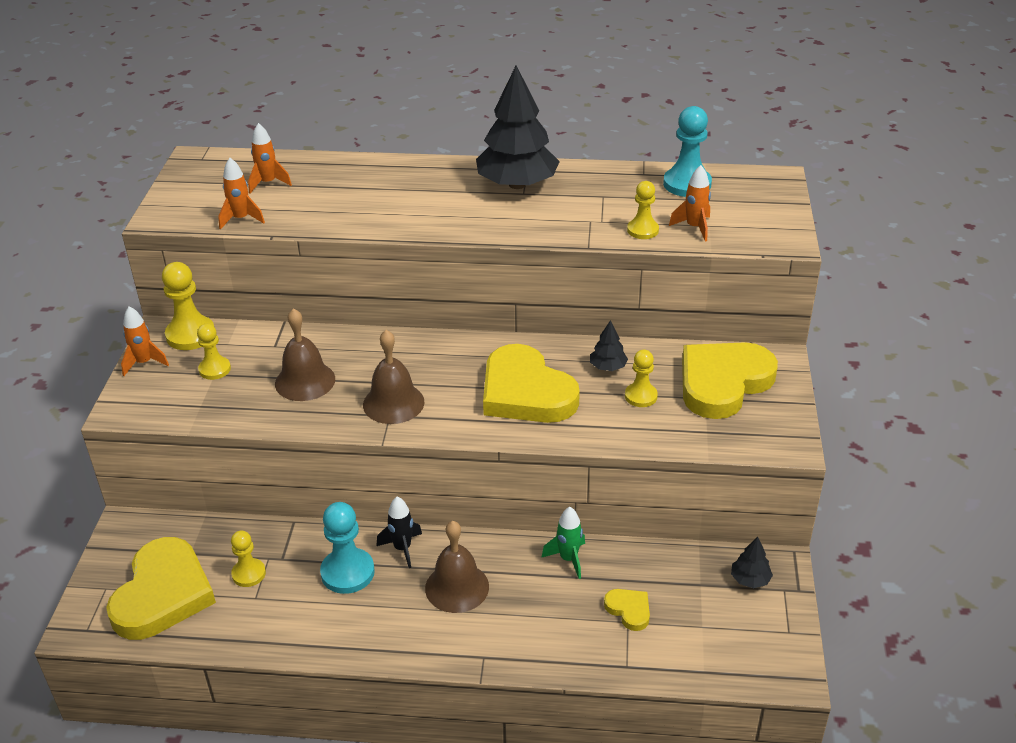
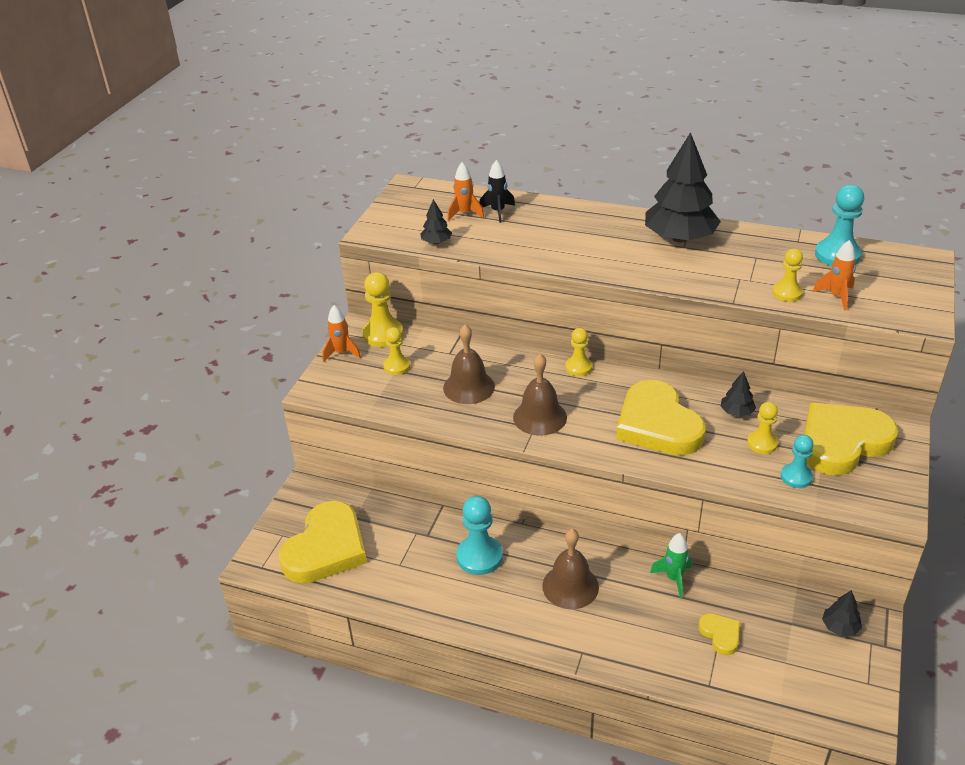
camera: 15 degrees right, 0 degrees up
orange rocket [218,158,265,230] -> black tree [420,199,452,244]
yellow pawn [231,531,266,587] -> yellow pawn moved to [565,328,592,376]
black rocket [376,496,422,568] -> black rocket moved to [480,160,515,223]
none -> turquoise pawn [781,435,814,488]

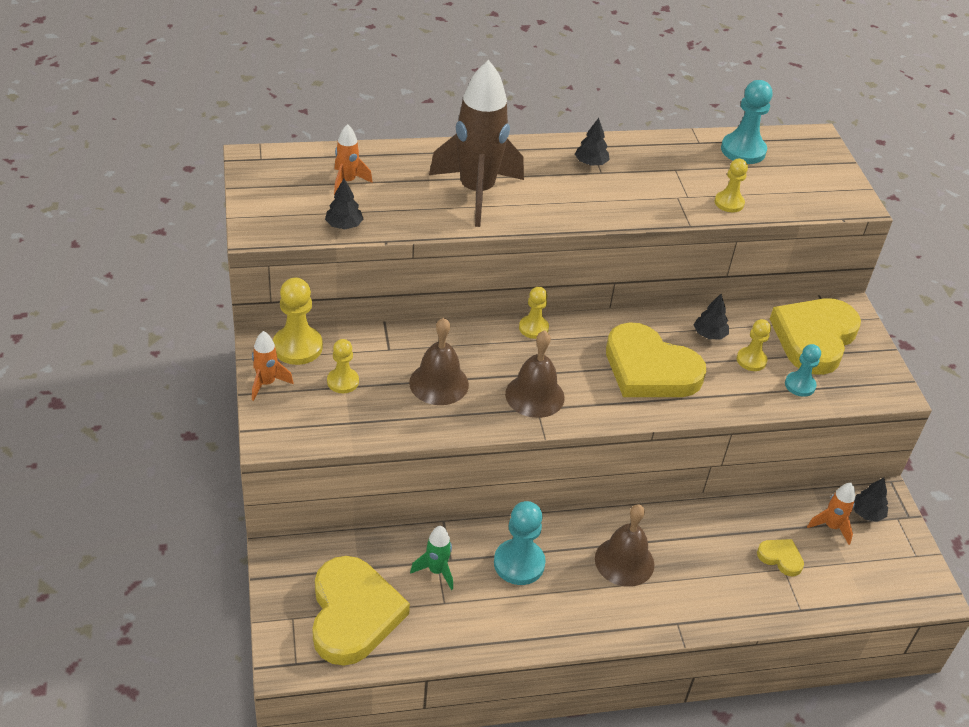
camera: 35 degrees left, 5 degrees up
black rocket [480,160,515,223] -> none
black tree [645,132,721,243] -> black tree [575,118,610,166], size x0.43
green rocket [650,533,692,598] -> green rocket moved to [410,526,453,590]
orange rocket [812,240,856,311] -> orange rocket moved to [807,483,855,545]
none -> brown rocket [429,60,524,227]

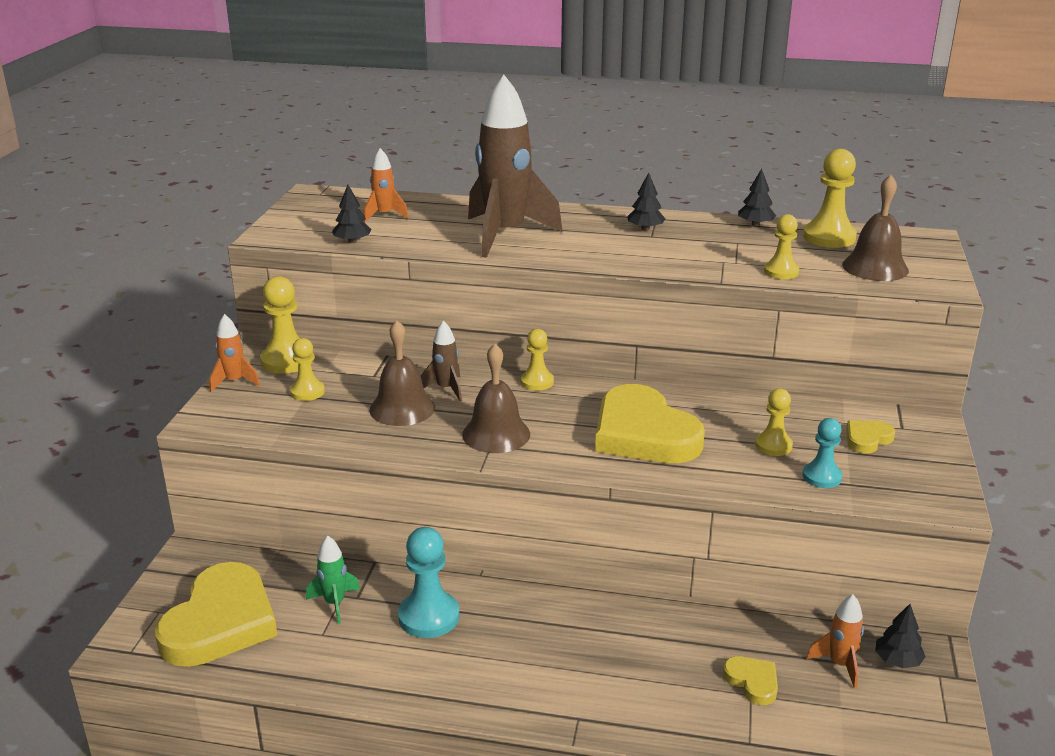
camera: 25 degrees right, 15 degrees down
brown bell [595,504,655,587] -> brown bell moved to [842,175,909,281]
black tree [694,294,729,340] -> black tree moved to [738,169,776,226]
turquoise pawn [721,80,772,164] -> yellow pawn [803,149,857,248]
yellow heart [770,298,861,375] -> yellow heart [846,420,895,454], size x0.44
none -> brown rocket [421,321,462,401]

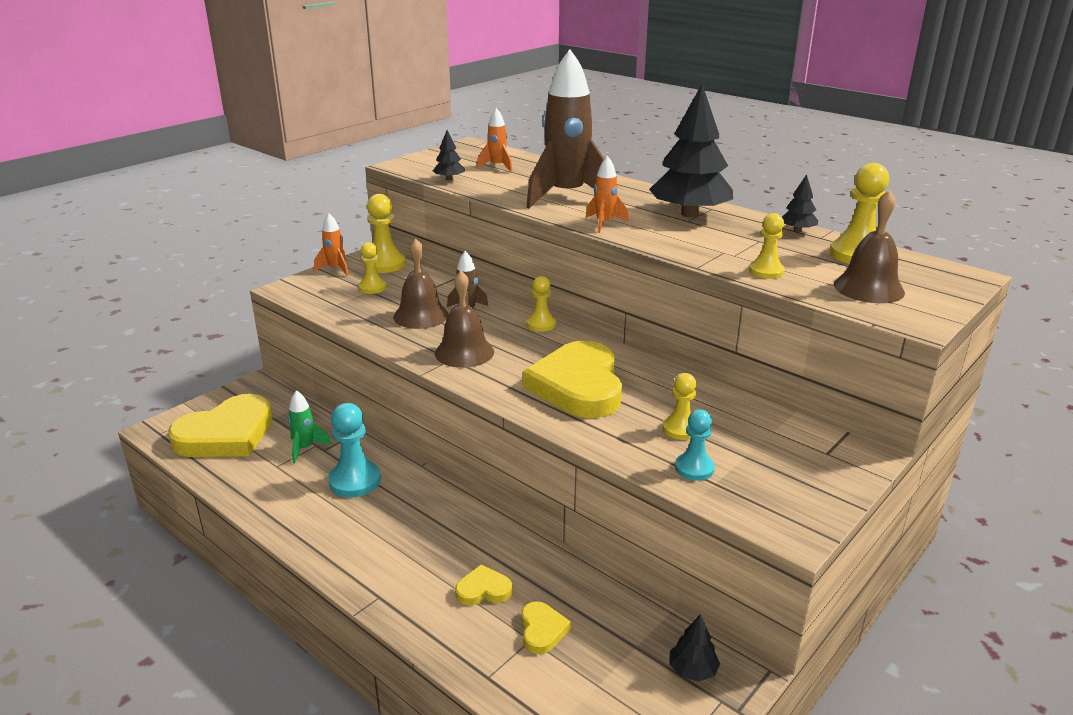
camera: 30 degrees right, 0 degrees up
black tree [627,173,665,231] -> black tree [649,84,733,218], size x2.31
orange rocket [806,594,864,689] -> orange rocket moved to [586,156,629,233]
yellow heart [846,420,895,454] -> yellow heart moved to [455,564,512,605]

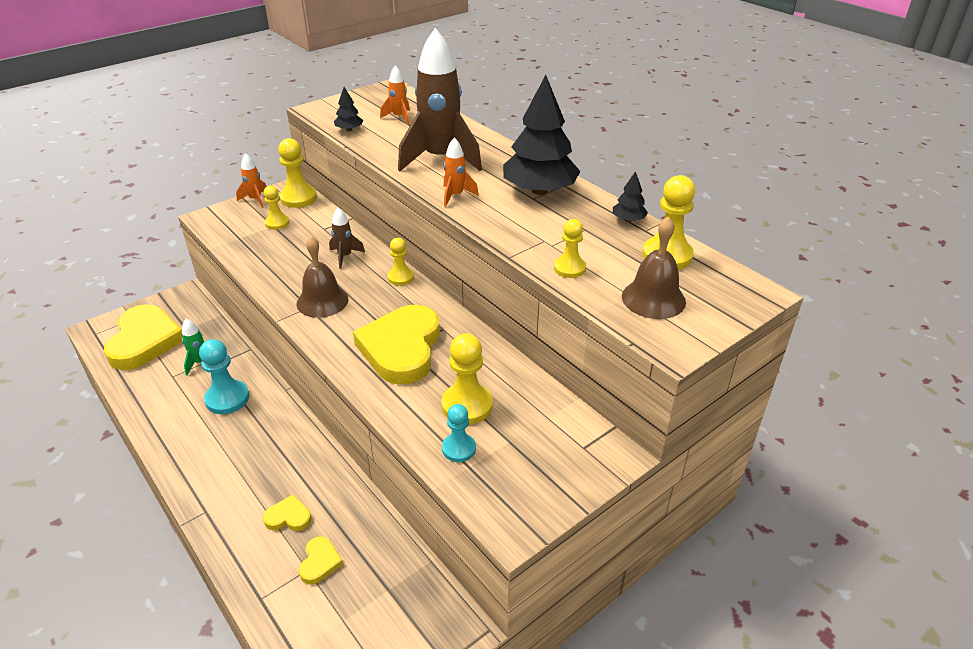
camera: 10 degrees right, 10 degrees up
yellow heart [168,394,273,457] -> yellow heart turned 60 degrees counterclockwise [104,304,182,370]
brown bell [393,238,449,329] -> none
yellow pawn [662,373,696,440] -> yellow pawn [442,333,493,424], size x1.60
black tree [669,615,720,682] -> none

